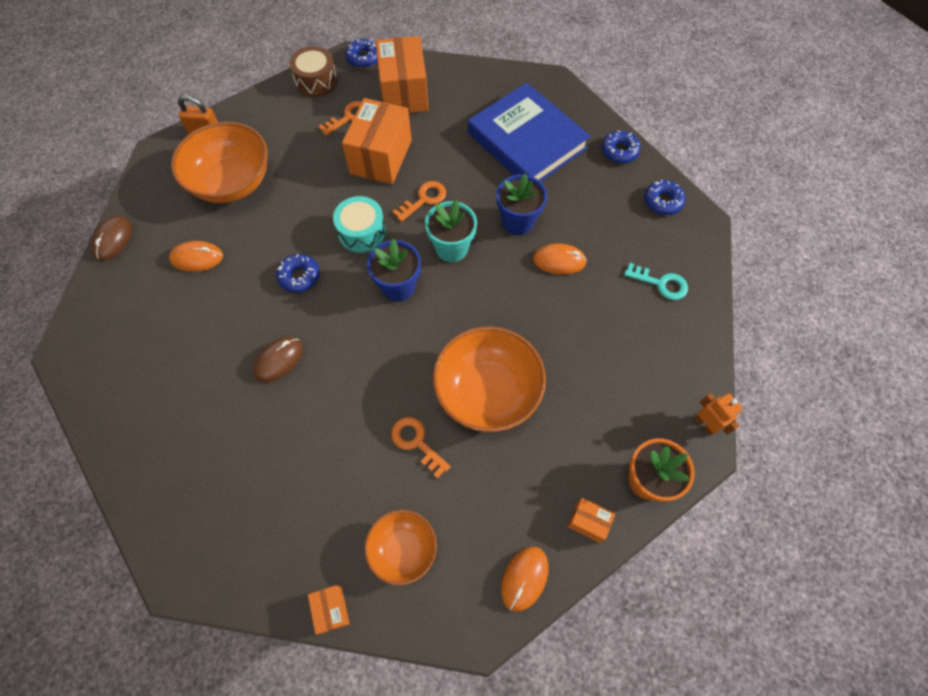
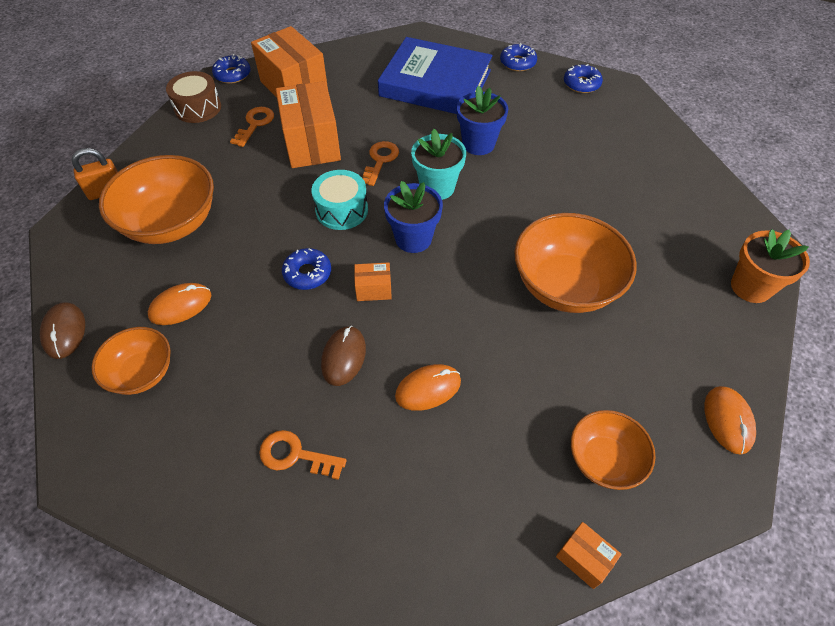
camera: 30 degrees left, 10 degrees down
orange key [391,417,451,479] -> orange key moved to [259,430,347,480]
orange mouse [533,244,587,275] -> orange mouse moved to [395,364,461,411]
orange box [568,498,615,543] -> orange box moved to [354,262,392,301]
turquoise key [624,263,688,300] -> none
orange robot [695,393,743,436] -> none
none -> orange bowl [91,327,171,395]

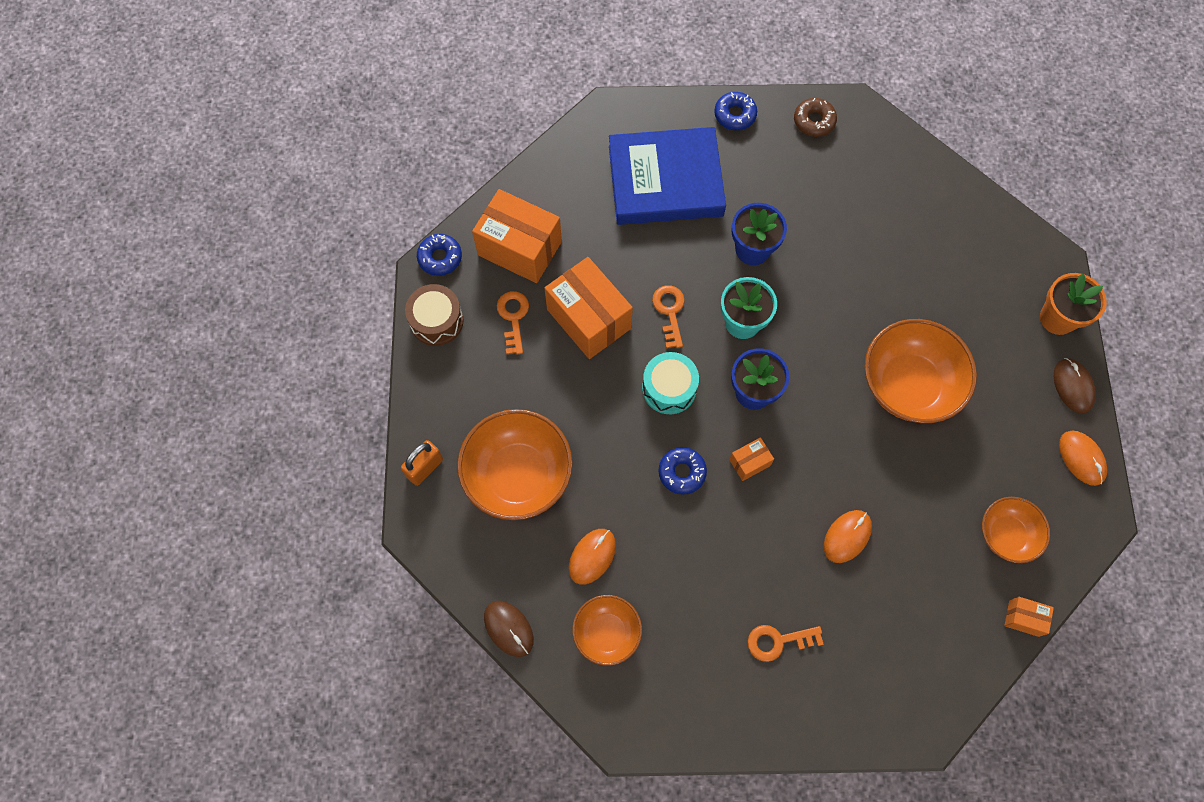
camera: 25 degrees left, 15 degrees up
brown mouse [321,326,366,386] -> brown mouse moved to [1054,358,1096,414]
blue donut [564,64,603,93] -> brown donut [794,98,837,137]

